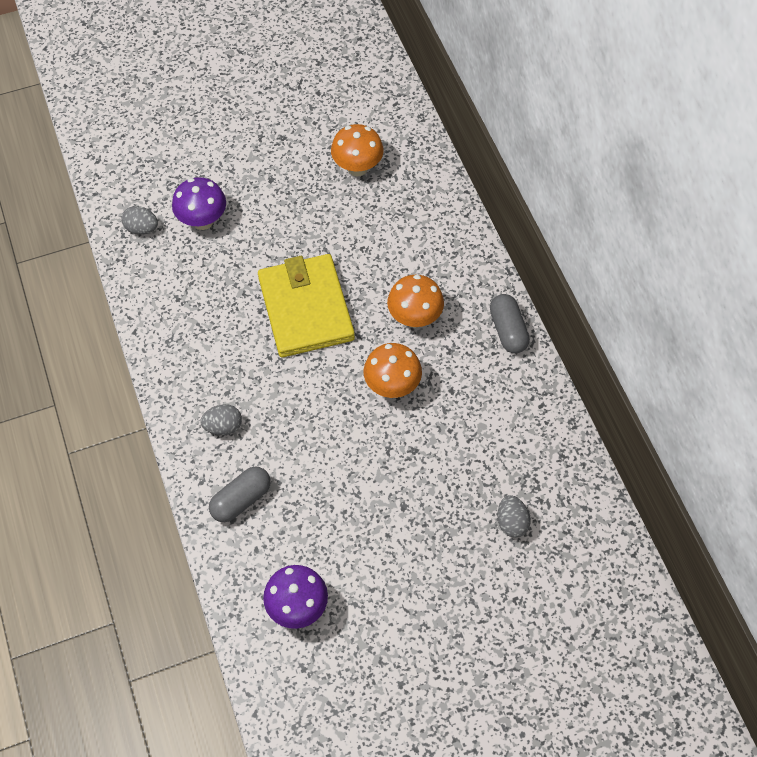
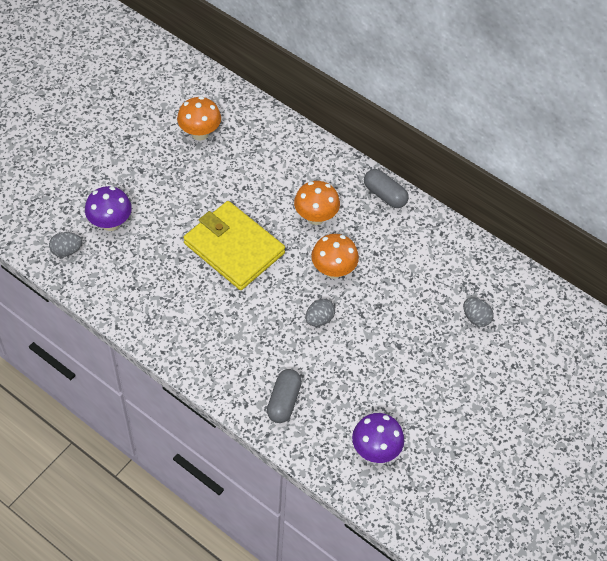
camera: 35 degrees left, 5 degrees down
grey egg [200,404,242,435] -> grey egg moved to [305,299,335,326]

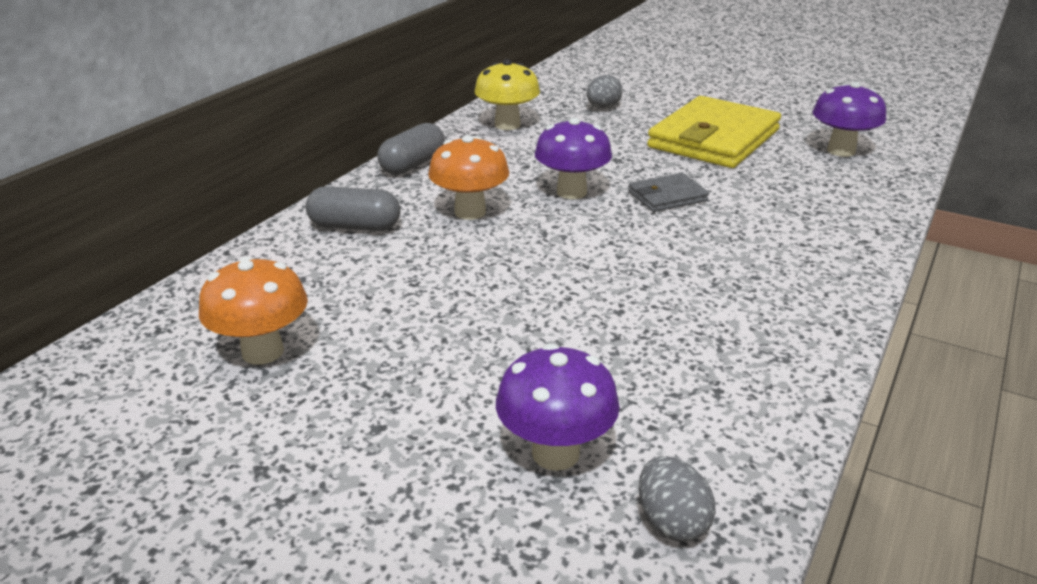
camera: 95 degrees left, 25 degrees down
yellow wallet [183,201,285,290] -> yellow wallet moved to [647,96,781,168]
grey capsule [267,369,302,423] -> grey capsule moved to [305,186,400,231]
grey egg [305,299,335,326] -> grey wallet [628,173,709,212]
orange mushroom [311,234,359,279] -> purple mushroom [535,118,612,199]
none -> yellow mushroom [475,59,540,130]

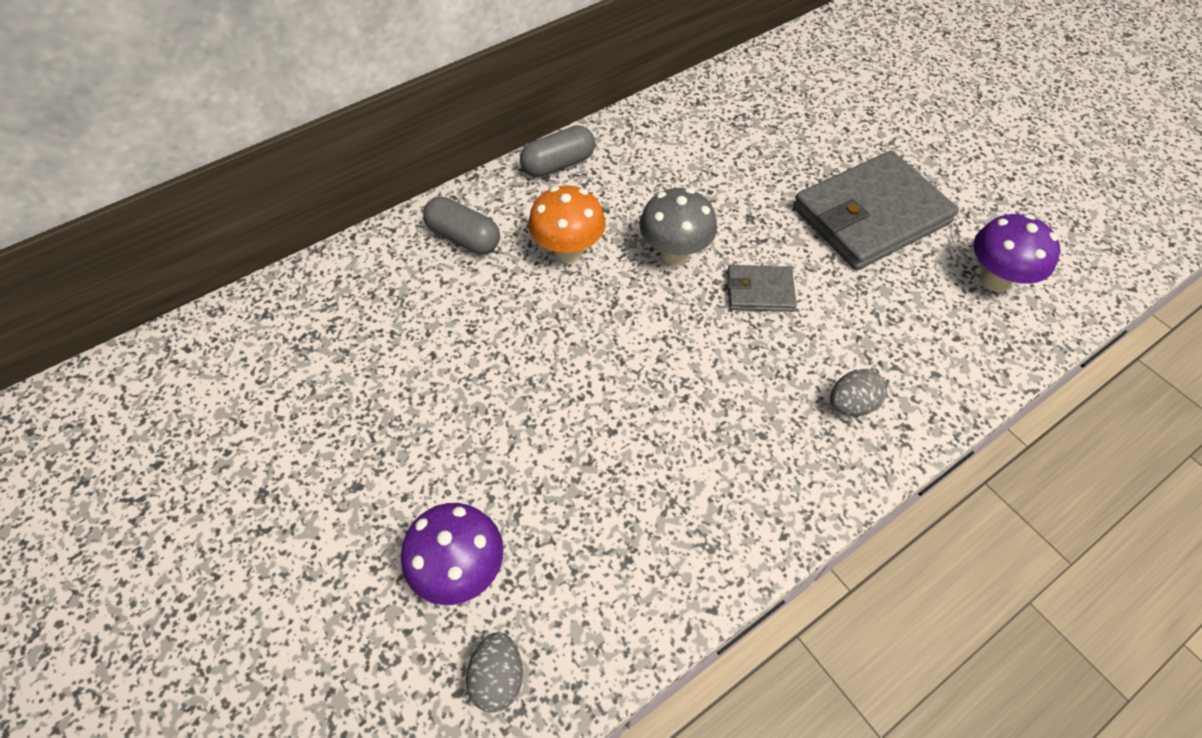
camera: 25 degrees right, 25 degrees up
orange mushroom [199,256,308,365] -> none
yellow mushroom [475,59,540,130] -> none
purple mushroom [535,118,612,199] -> grey mushroom [639,188,717,265]
grey egg [587,75,623,108] -> grey egg moved to [830,369,887,416]
yellow wallet [647,96,781,168] -> grey wallet [793,150,959,270]

